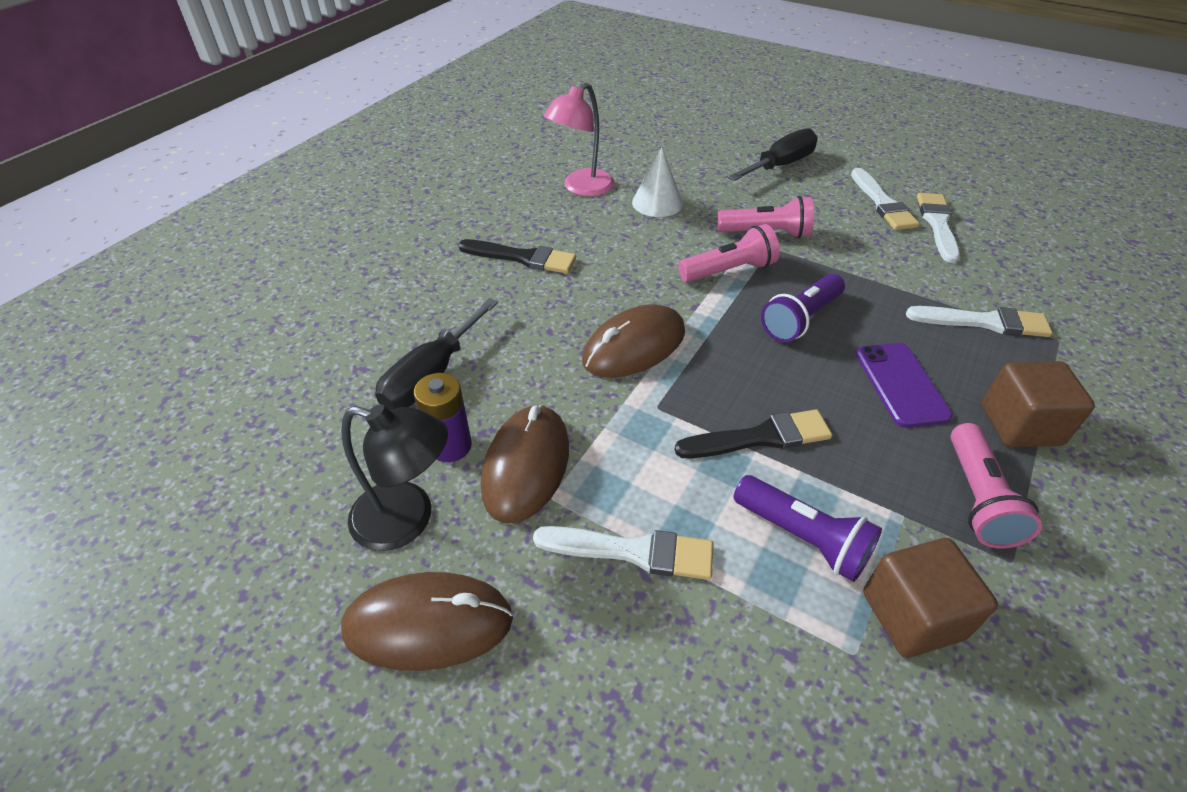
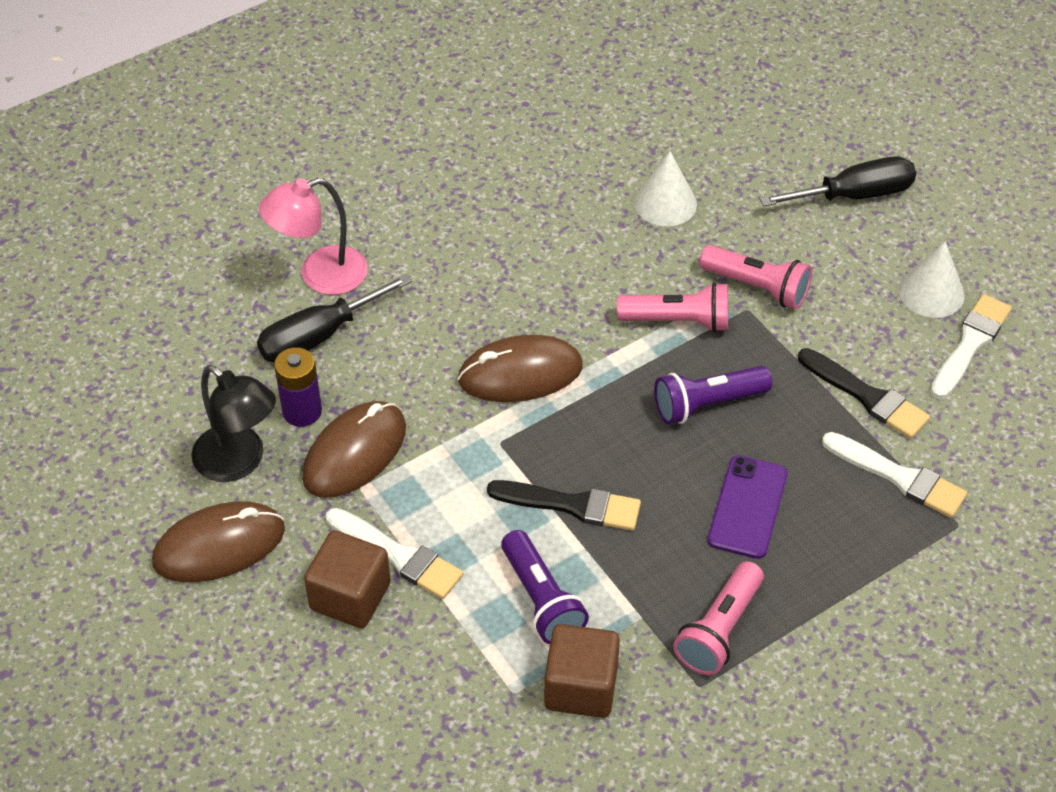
camera: 25 degrees right, 5 degrees up
brown mouse [341,572,513,671] -> brown mouse turned 45 degrees counterclockwise [152,501,285,582]
black brush [458,239,576,274] -> black brush moved to [798,348,930,439]
pink lamp [543,83,615,197] -> pink lamp moved to [259,178,368,295]
white brush [851,168,920,230] -> white cone [899,241,965,318]
brown cube [982,361,1095,447] -> brown cube moved to [304,530,391,628]

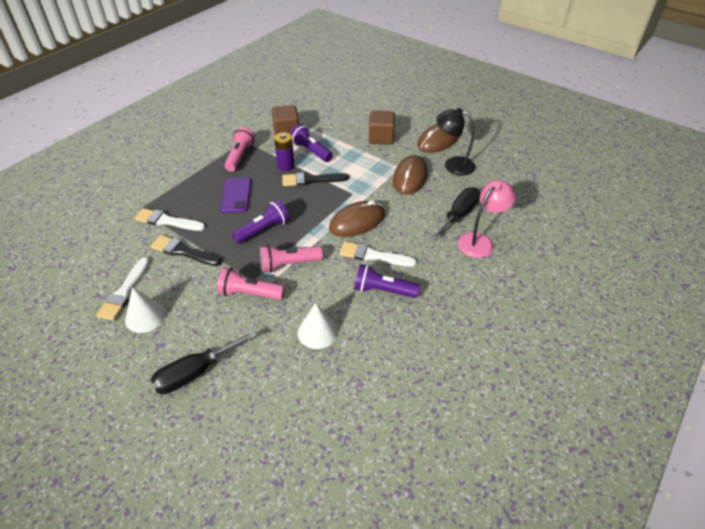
camera: 160 degrees right, 5 degrees down
purple battery [274,347,322,427] -> purple battery moved to [274,132,295,171]
white brush [326,508,463,599] -> white brush moved to [339,242,416,267]
none -> purple flashlight [354,264,420,298]

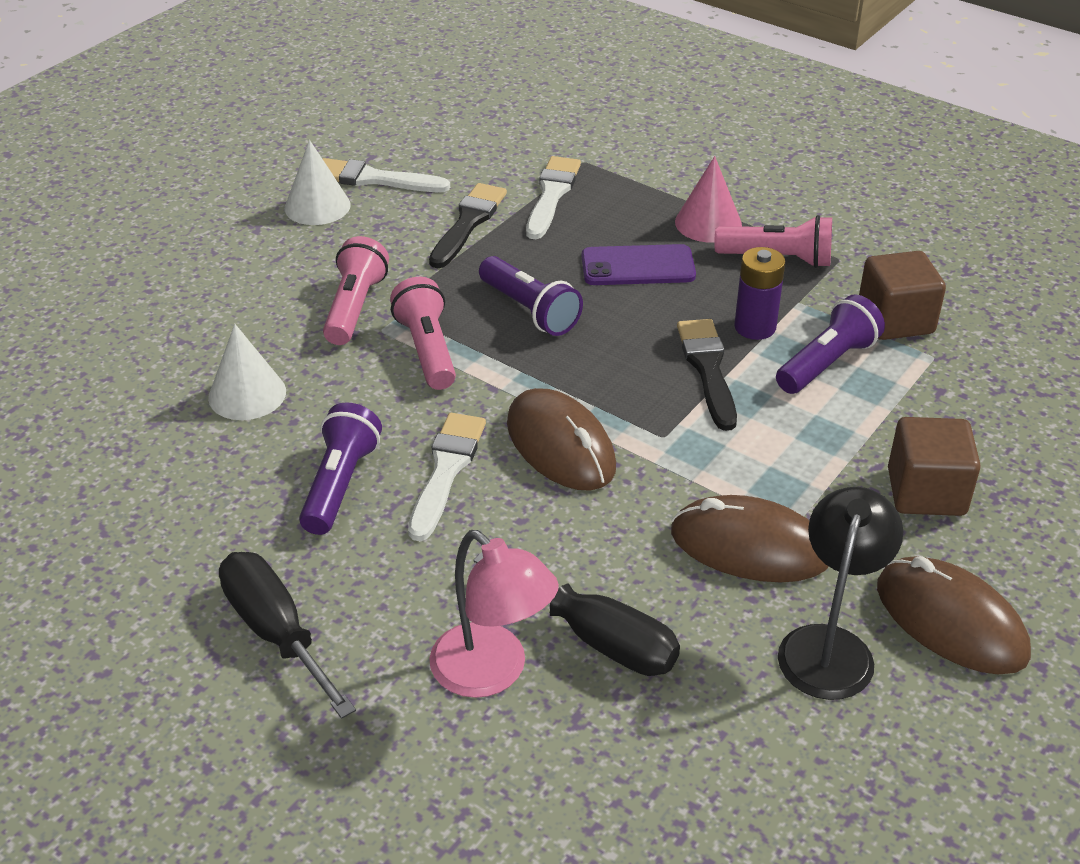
camera: 90 degrees right, 5 degrees down
black screwdriver [151,331,257,394] -> black screwdriver moved to [219,552,356,719]
none -> pink cone [675,156,742,243]

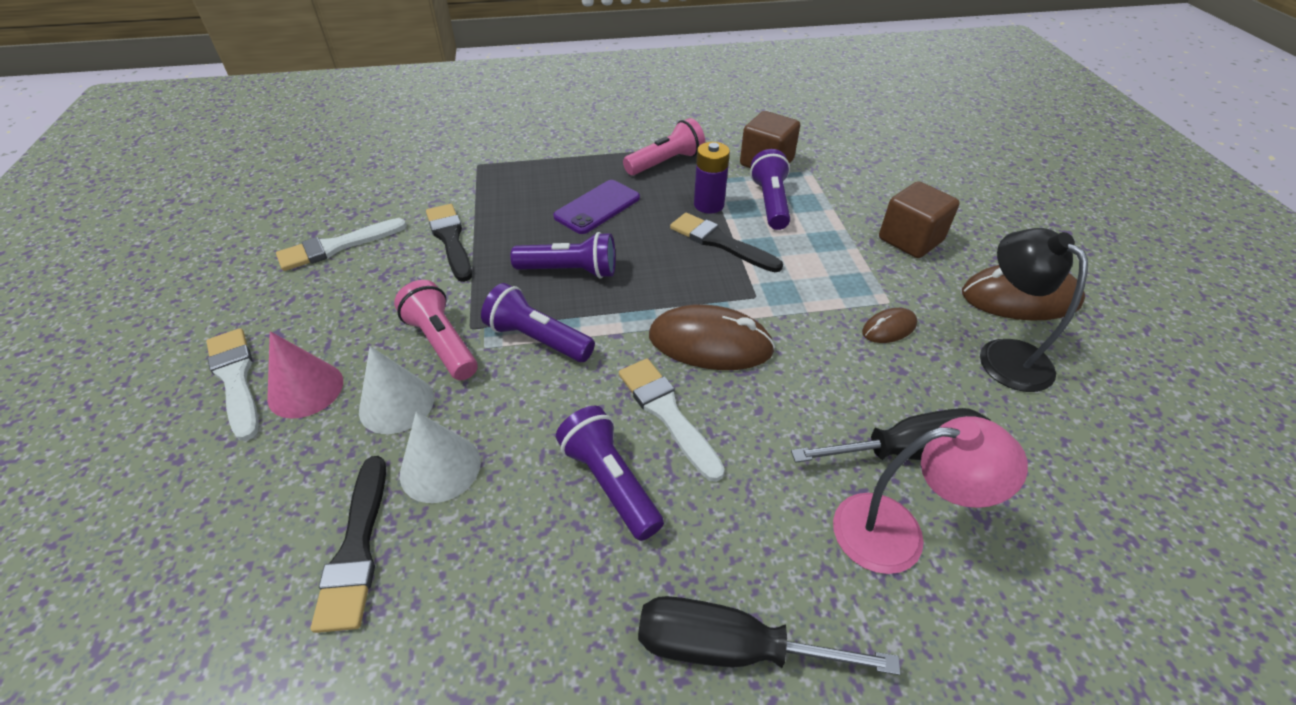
camera: 45 degrees left, 5 degrees up
white cone [285,140,351,225] -> white cone moved to [359,346,434,434]
pink flashlight [390,277,456,390] -> purple flashlight [481,283,595,362]
white brush [526,156,581,239] -> white brush moved to [206,328,259,441]
brown mouse [671,495,829,582] -> brown mouse [862,308,917,343], size x0.51
pink cone [675,156,742,243] -> pink cone moved to [267,331,343,419]
none -> black brush [311,456,386,633]

